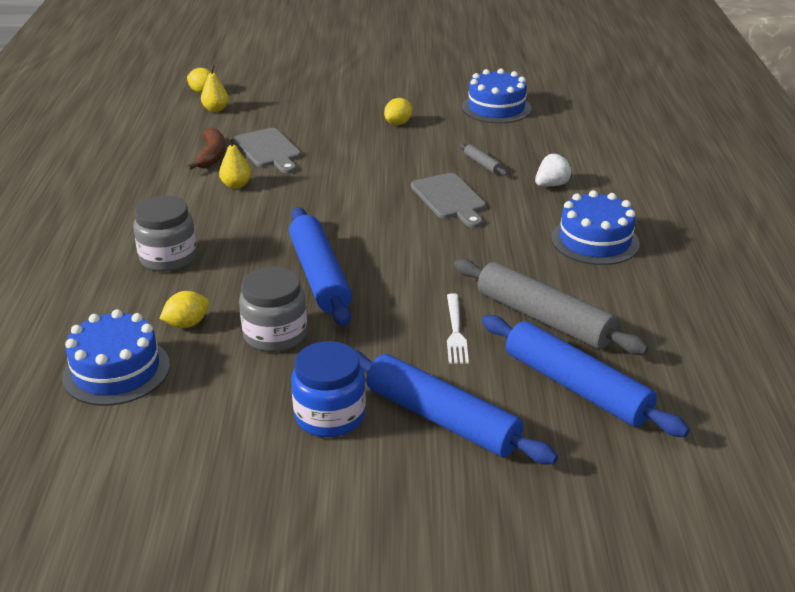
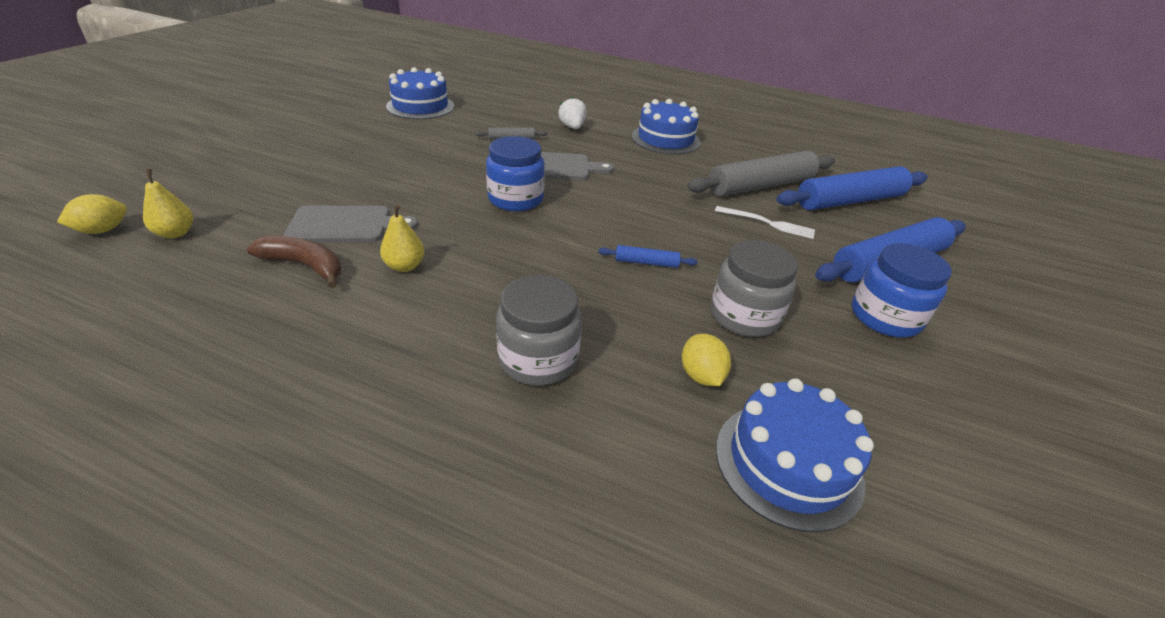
camera: 70 degrees left, 5 degrees up
blue rolling pin [289,207,352,326] -> blue rolling pin [598,245,698,268], size x0.43
yellow lemon [384,98,412,125] -> none
none -> blue jar [486,136,545,211]

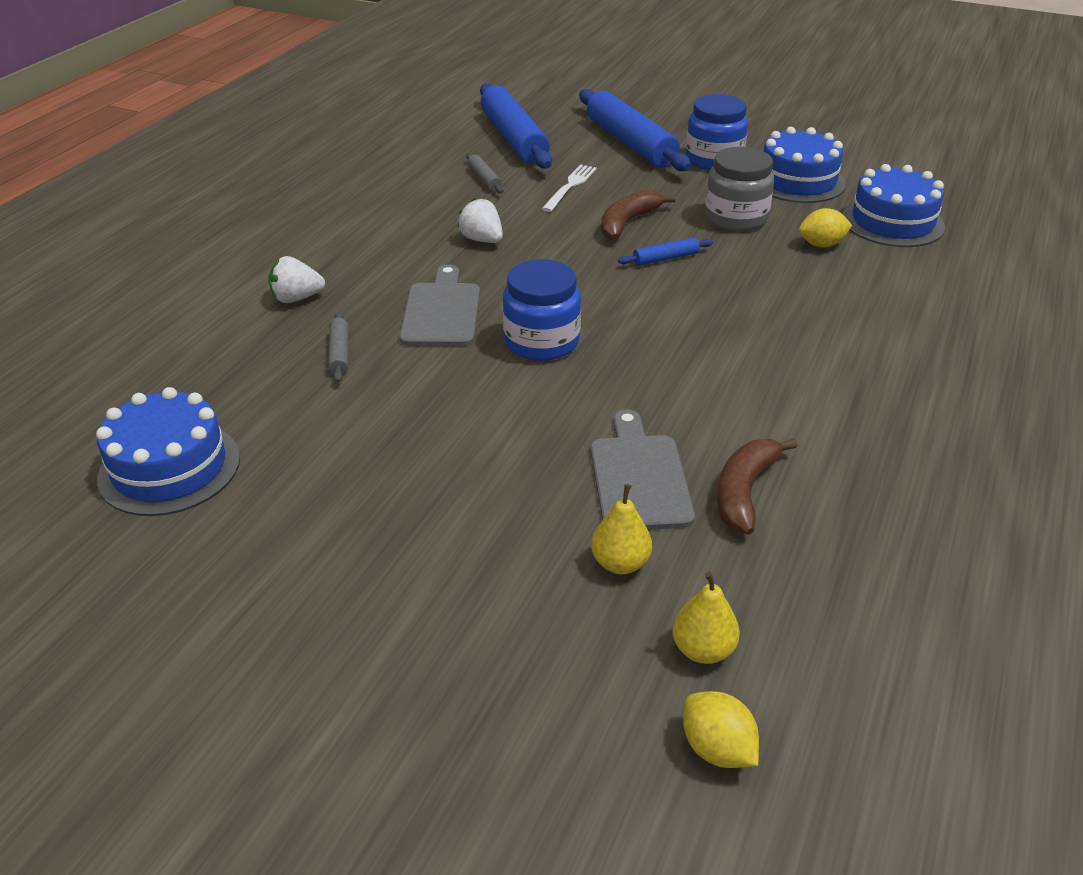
camera: 85 degrees left, 0 degrees up
yellow pear [380,204,424,272] -> yellow pear moved to [591,484,652,574]
grey jar [496,275,582,386] -> none
blue rolling pin [598,245,698,268] -> blue rolling pin turned 60 degrees clockwise [618,237,713,266]
blue cake [632,99,701,154] -> blue cake moved to [764,127,846,203]
grey rolling pin [687,151,835,196] -> grey rolling pin [466,153,503,194], size x0.43
none -> white strawberry [457,198,503,243]
none -> brown banana [601,190,676,240]

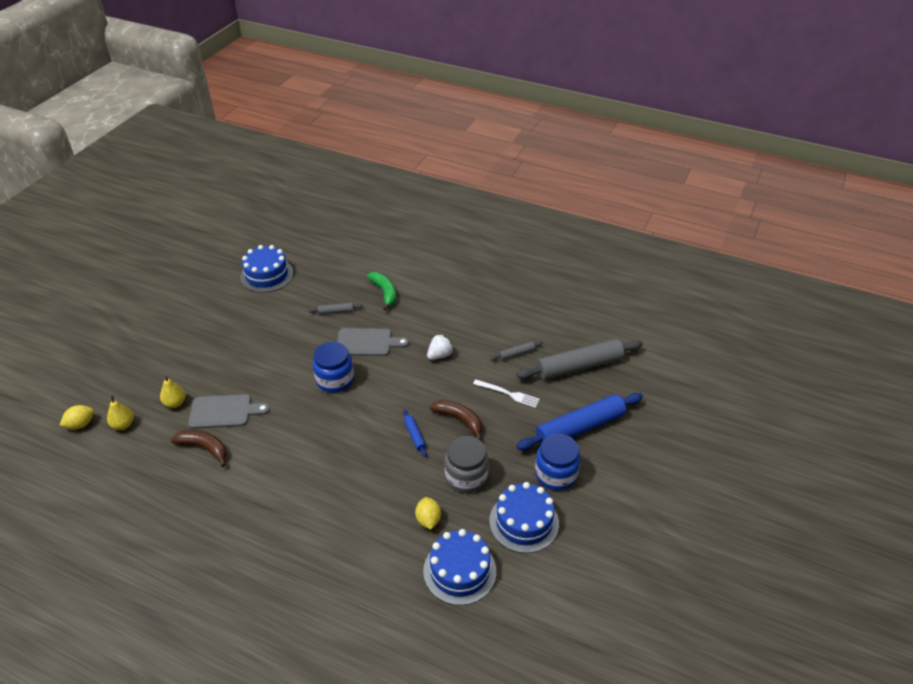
camera: 90 degrees right, 5 degrees up
white strawberry [268,256,325,303] -> green banana [367,272,397,311]
blue rolling pin [480,83,552,169] -> grey rolling pin [516,339,643,380]

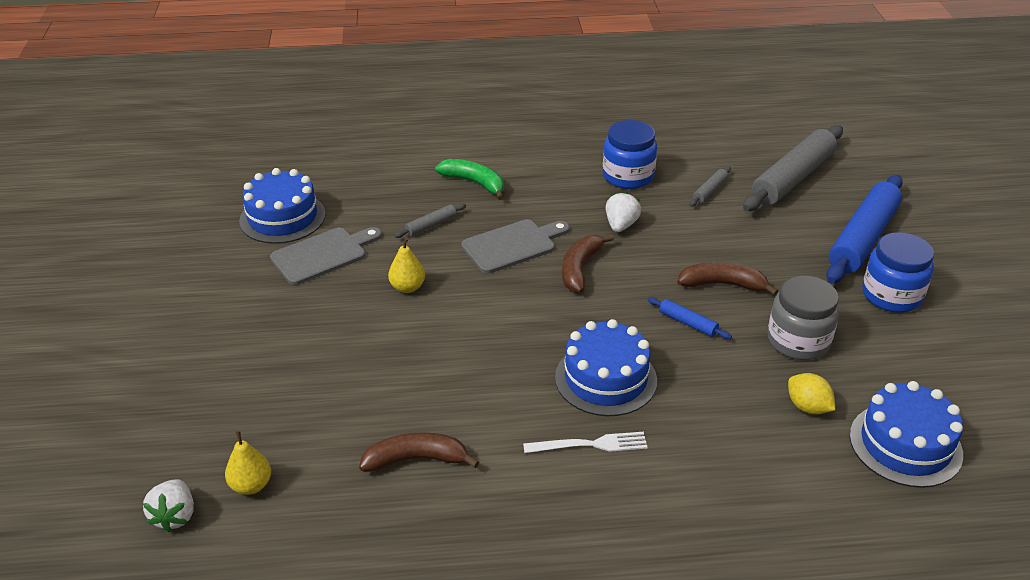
camera: 30 degrees left, 5 degrees down
yellow lemon [60,405,94,429] -> white strawberry [143,479,194,532]
yellow pear [160,375,186,408] -> yellow pear moved to [388,237,425,293]
grey cutting board [188,394,270,429] -> grey cutting board moved to [270,227,382,285]
blue jar [313,342,354,393] -> blue jar moved to [603,120,657,189]
white fork [473,379,540,408] -> white fork moved to [523,432,648,453]
blue cake [489,482,559,553] -> blue cake moved to [555,319,657,416]
none -> brown banana [562,234,614,293]

